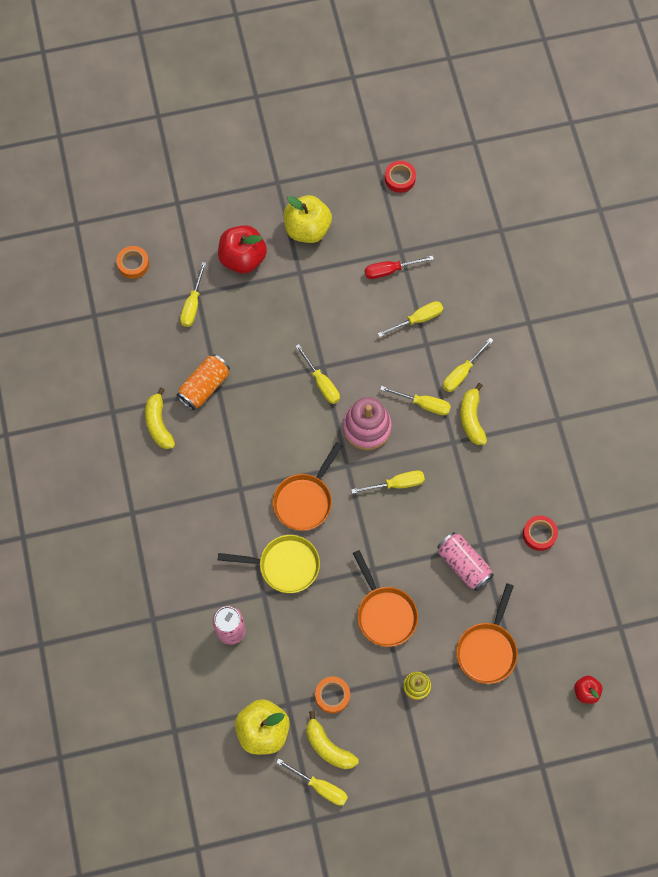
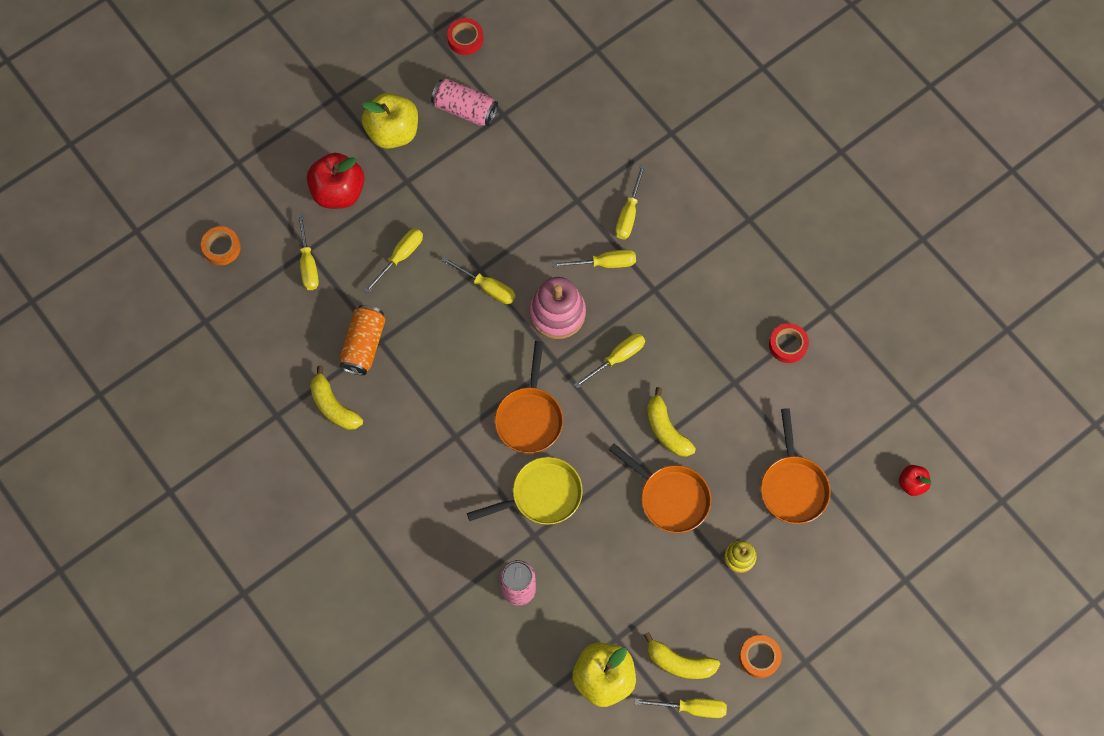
camera: 25 degrees left, 0 degrees up
orange tape [315,676,350,713] -> orange tape moved to [739,635,782,678]
red screwdriver [365,256,434,279] -> none
yellow screwdriver [378,301,443,337] -> yellow screwdriver moved to [364,228,423,294]
pink can [437,532,494,591] -> pink can moved to [431,78,498,126]
yellow banana [460,383,487,445] -> yellow banana moved to [647,387,696,457]

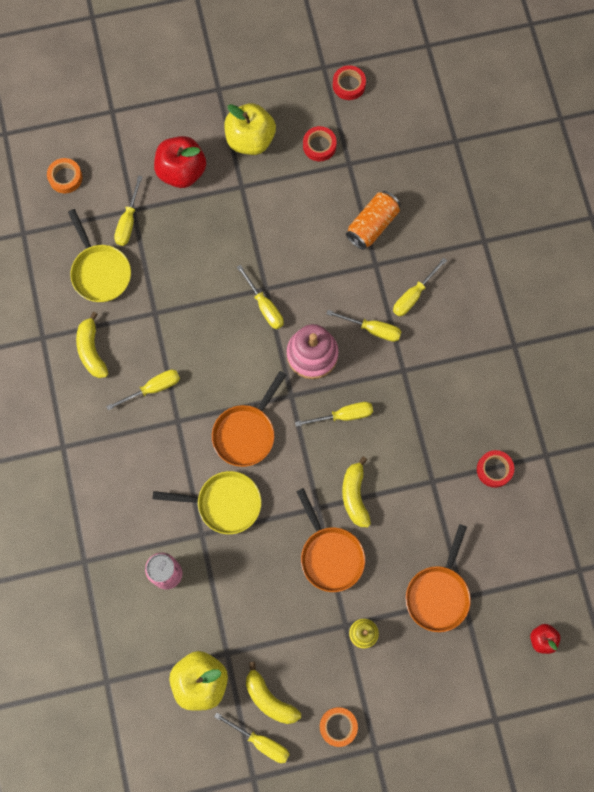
camera: 25 degrees right, 5 degrees up
orange can [339,305,385,375] -> orange can moved to [346,191,400,250]
yellow screwdriver [364,228,423,294] -> yellow screwdriver moved to [106,370,180,410]
pink can [431,78,498,126] -> red tape [303,126,337,161]
none -> yellow pan [68,209,131,302]

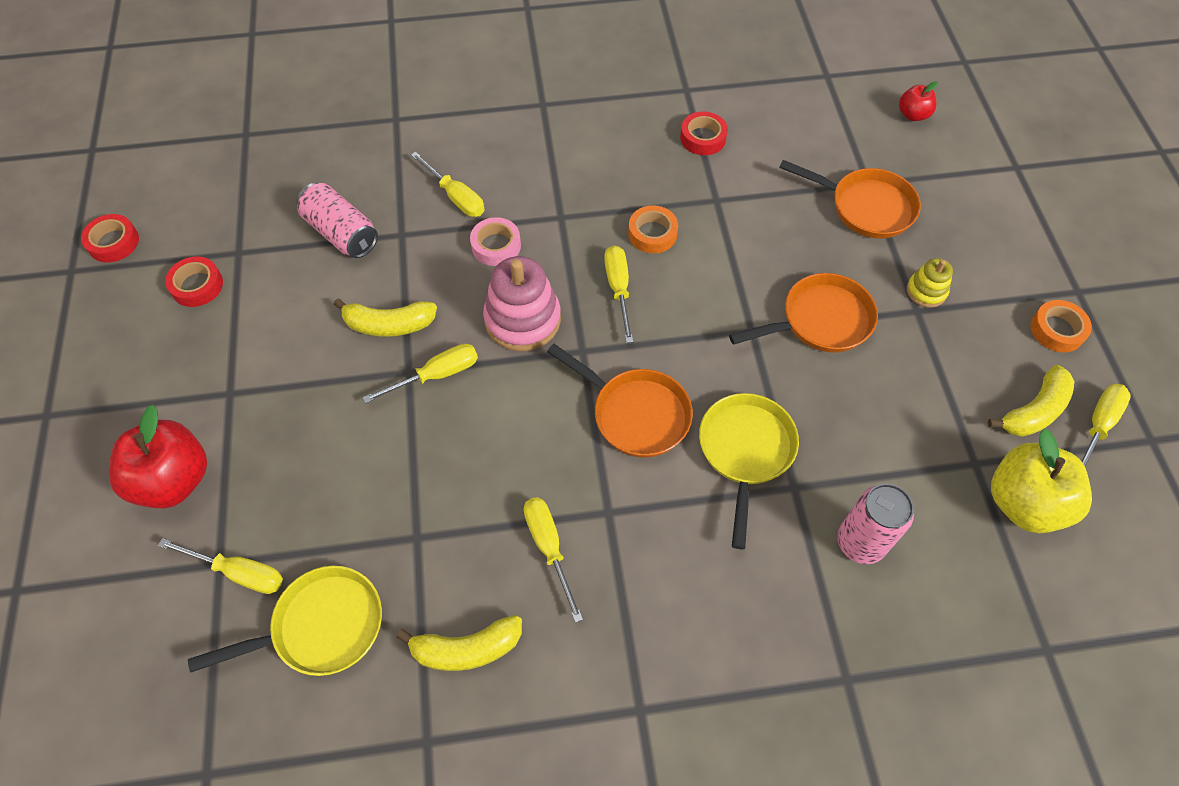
camera: 85 degrees left, 15 degrees down
orange tape [47,158,82,193] -> orange tape moved to [628,205,678,254]
yellow apple [224,103,276,155] -> none
yellow screwdriver [326,310,401,342] -> pink tape [470,217,521,266]
yellow banana [342,456,371,527] -> yellow banana moved to [334,298,437,337]
orange can [346,191,400,250] -> pink can [297,183,378,258]

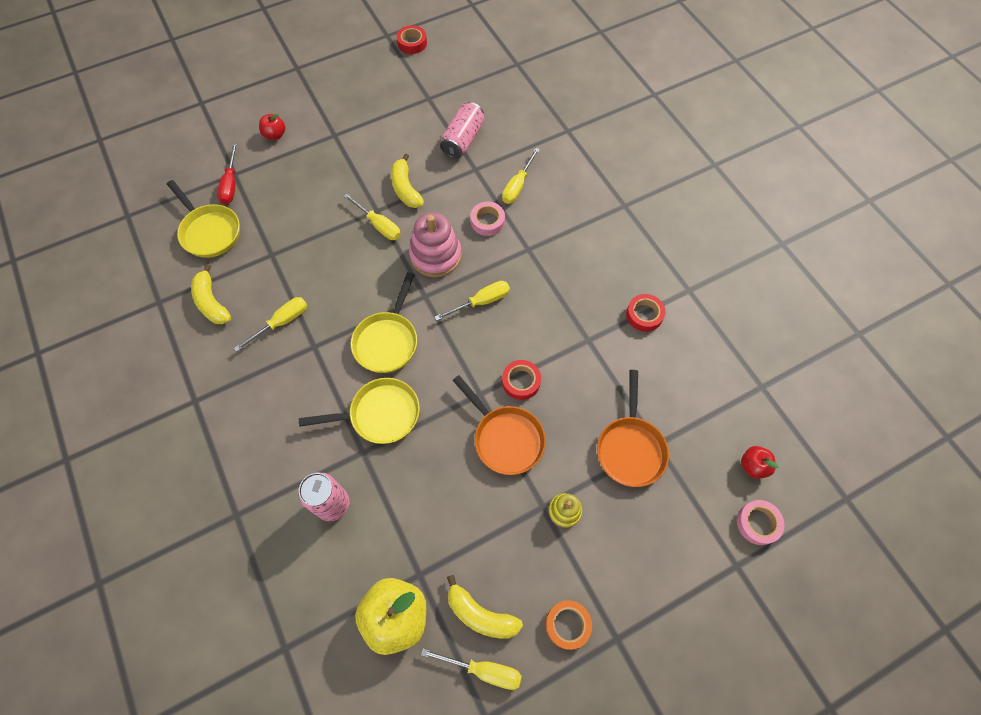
camera: 70 degrees right, 5 degrees up
red apple [109,405,207,508] -> red apple [259,114,286,140], size x0.52
yellow screwdriver [158,538,283,594] -> red screwdriver [217,143,237,204]
red tape [165,256,223,307] -> red tape moved to [502,360,541,400]
orange pan [547,344,693,458] -> yellow pan [351,272,417,373]
orange tape [628,205,678,254] -> none
none -> pink tape [737,500,784,545]

